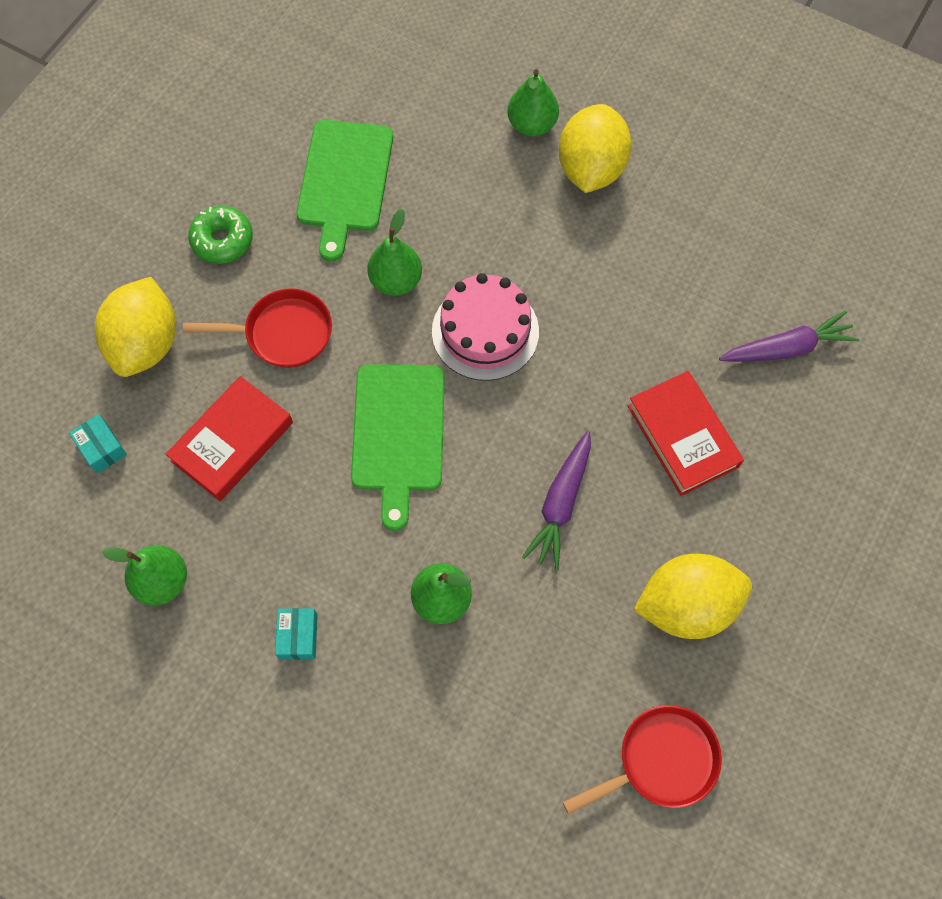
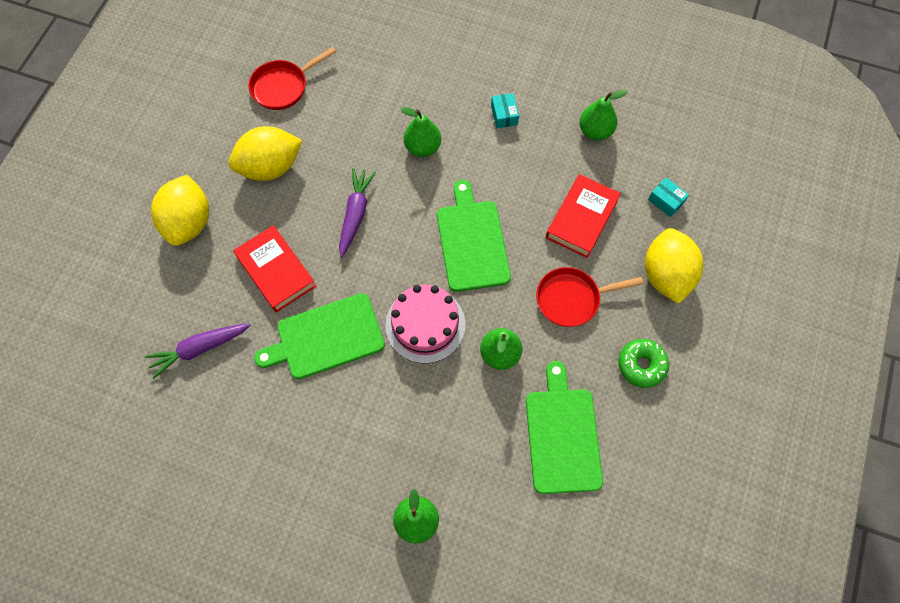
camera: 170 degrees right, 0 degrees up
yellow lemon [559,104,632,193] -> yellow lemon moved to [151,175,209,246]
none -> green cutting board [254,293,385,379]

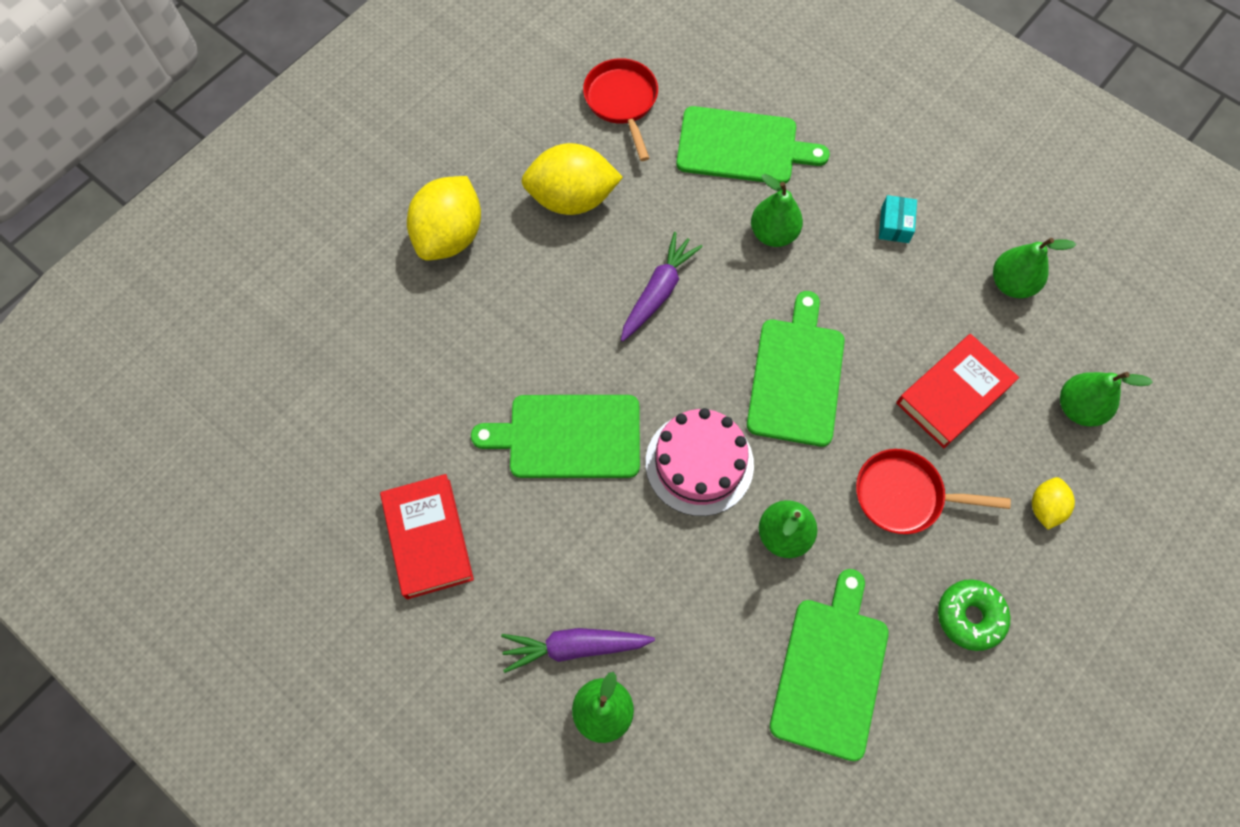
camera: 20 degrees right, 0 degrees up
purple carrot [145,323,251,379] -> purple carrot moved to [501,628,655,673]
red book [233,225,316,313] -> red book moved to [380,474,474,599]
red pan [248,47,336,110] -> red pan turned 90 degrees clockwise [583,58,658,161]
yellow lemon [645,228,703,304] -> yellow lemon [1032,477,1075,530], size x0.50
turquoise box [648,177,689,217] -> green pear [1060,372,1153,426]
none -> green cutting board [676,106,830,184]

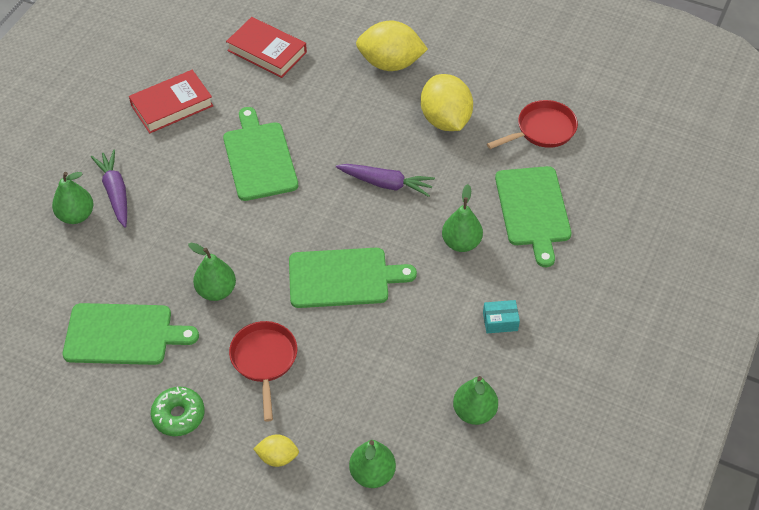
camera: 75 degrees right, 15 degrees down
pink cake [646,408,754,516] -> none
red book [896,334,1019,448] -> red book moved to [226,17,307,78]

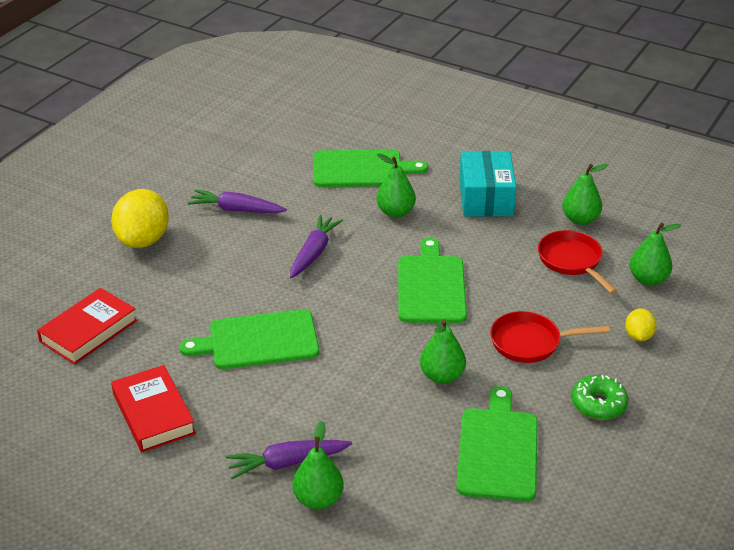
camera: 85 degrees left, 15 degrees down
yellow lemon [421,74,473,131] -> purple carrot [188,190,287,213]
turquoise box [483,300,520,333] -> turquoise box [459,151,517,217], size x2.16
red pan [487,100,578,149] -> red pan moved to [538,230,617,294]

